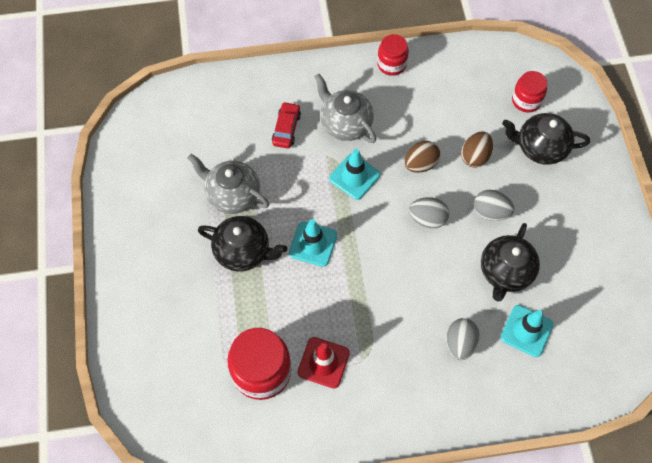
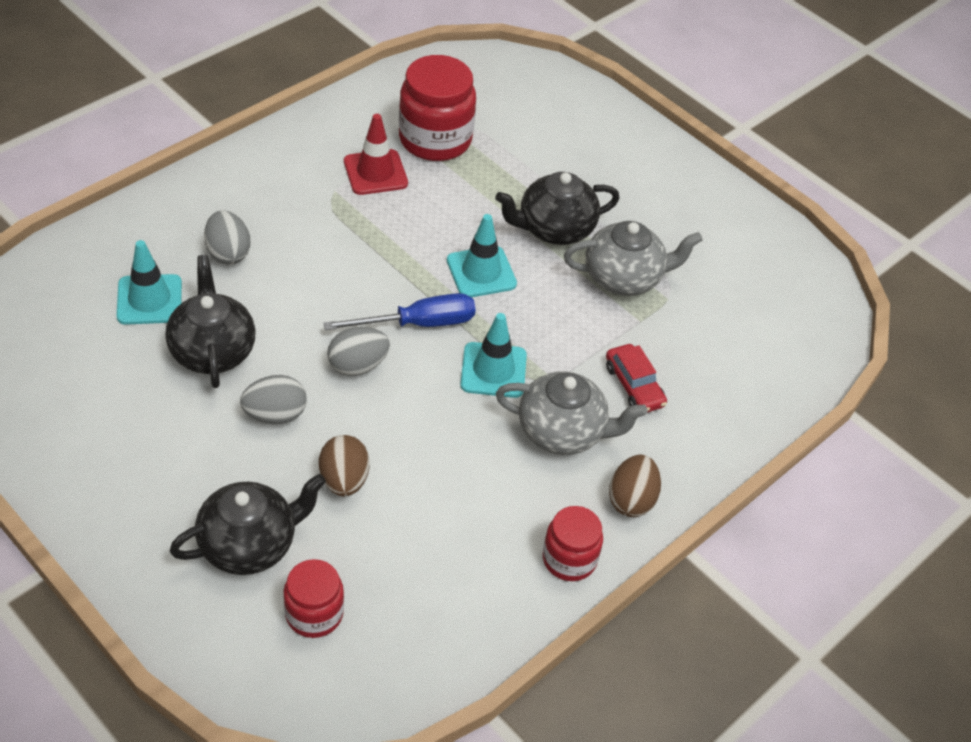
camera: 140 degrees right, 15 degrees down
brown egg [404,141,440,173] -> brown egg moved to [609,454,661,517]
none -> blue screwdriver [323,293,476,330]

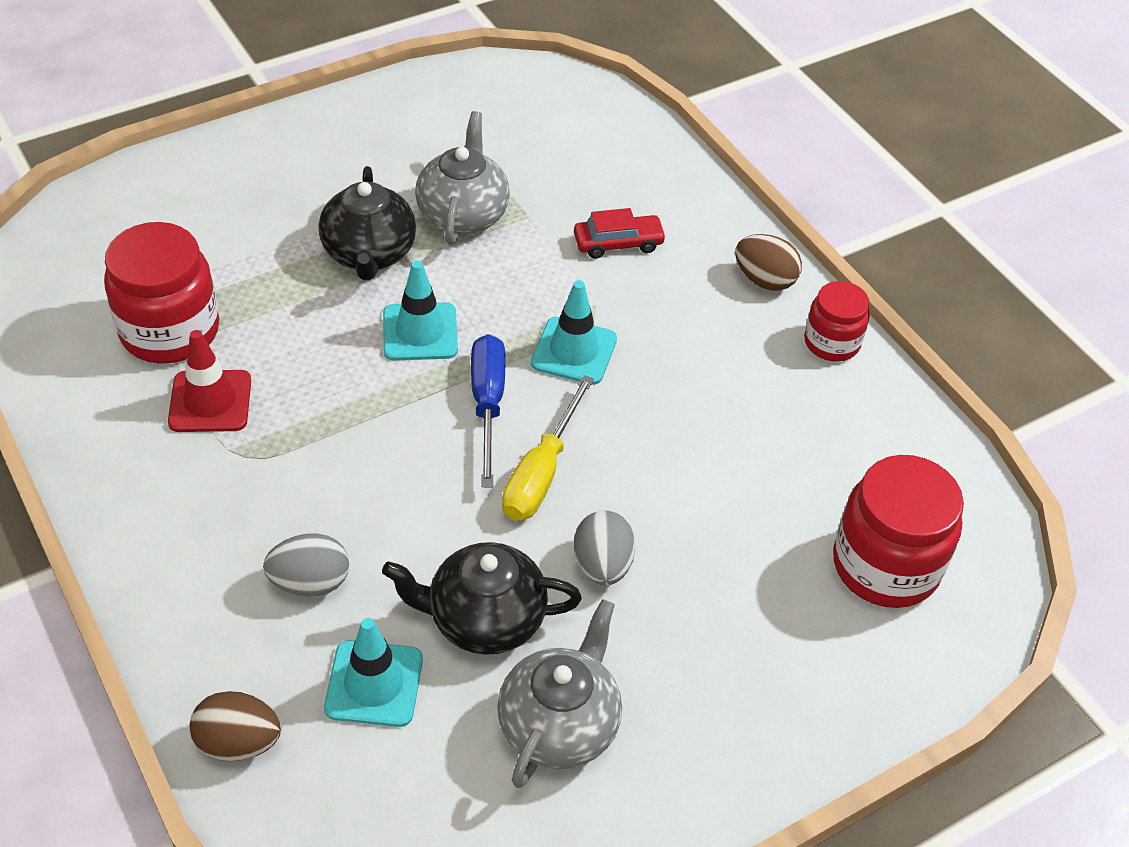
camera: 75 degrees left, 0 degrees up
black teapot [170,474,326,575] -> none
red jar [284,559,344,638] -> red jar [833,455,964,608], size x1.70
brown egg [319,435,370,497] -> brown egg moved to [190,691,281,761]
grey egg [327,327,390,376] -> yellow screwdriver [502,375,594,521]
grey teapot [496,371,647,455] -> grey teapot moved to [497,599,622,788]

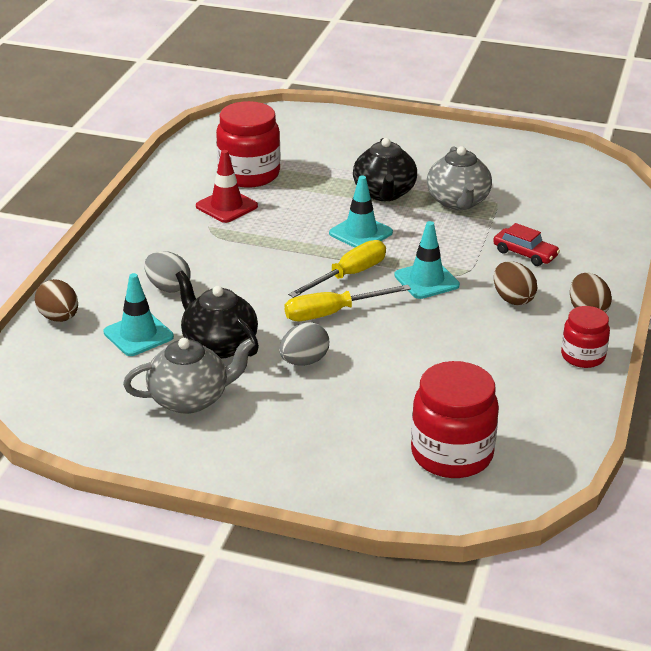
camera: 50 degrees right, 15 degrees down
black teapot [319,166,416,280] -> black teapot turned 45 degrees counterclockwise [353,138,417,201]
grey teapot [415,111,510,245] -> grey teapot turned 120 degrees clockwise [427,146,492,210]
blue screwdriver [471,334,505,487] -> yellow screwdriver [288,240,386,298]
none -> brown egg [494,261,537,305]

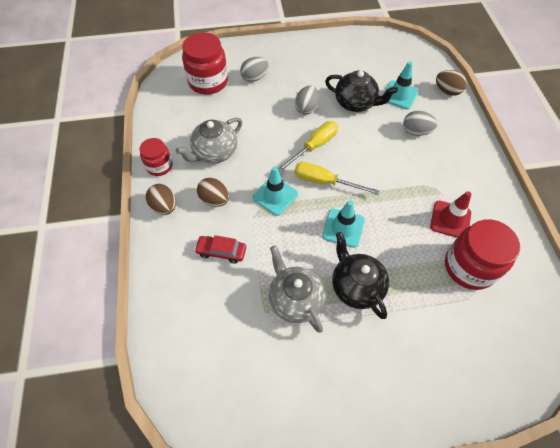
camera: 155 degrees right, 25 degrees up
grey teapot [123,338,255,414] -> grey teapot moved to [175,117,242,163]
yellow screwdriver [288,240,386,298] -> yellow screwdriver turned 90 degrees clockwise [294,162,379,195]
none -> grey egg [240,57,268,82]

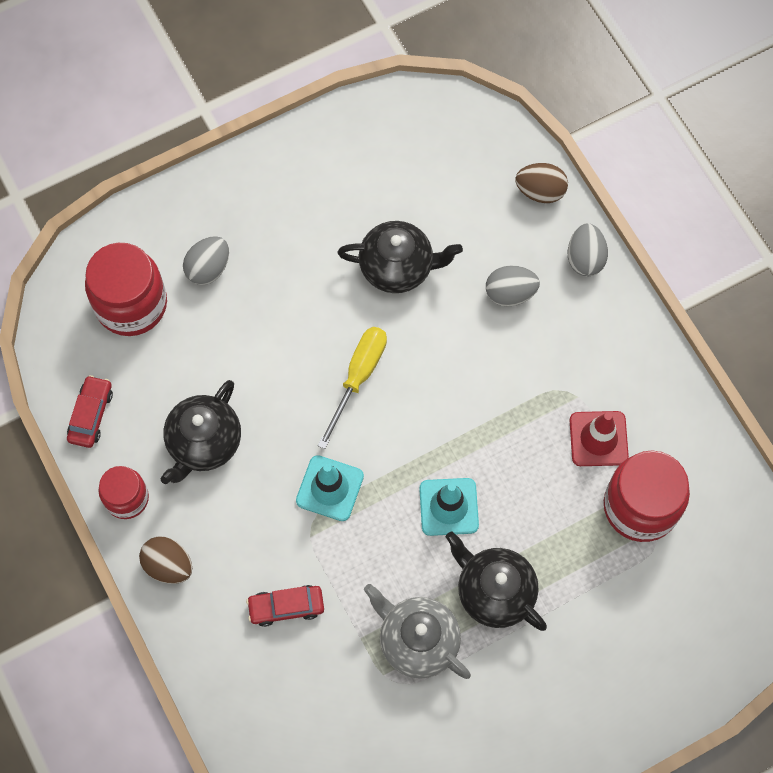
camera: 20 degrees left, 10 degrees up
grey teapot [175,117,242,163] -> black teapot [161,380,241,484]
brown egg [197,178,229,207] -> none
yellow screwdriver [294,162,379,195] -> none
grey egg [295,86,319,115] -> grey egg moved to [568,223,608,276]
turquoise traffic cone [383,61,418,109] -> none
none -> red car [67,375,113,448]

